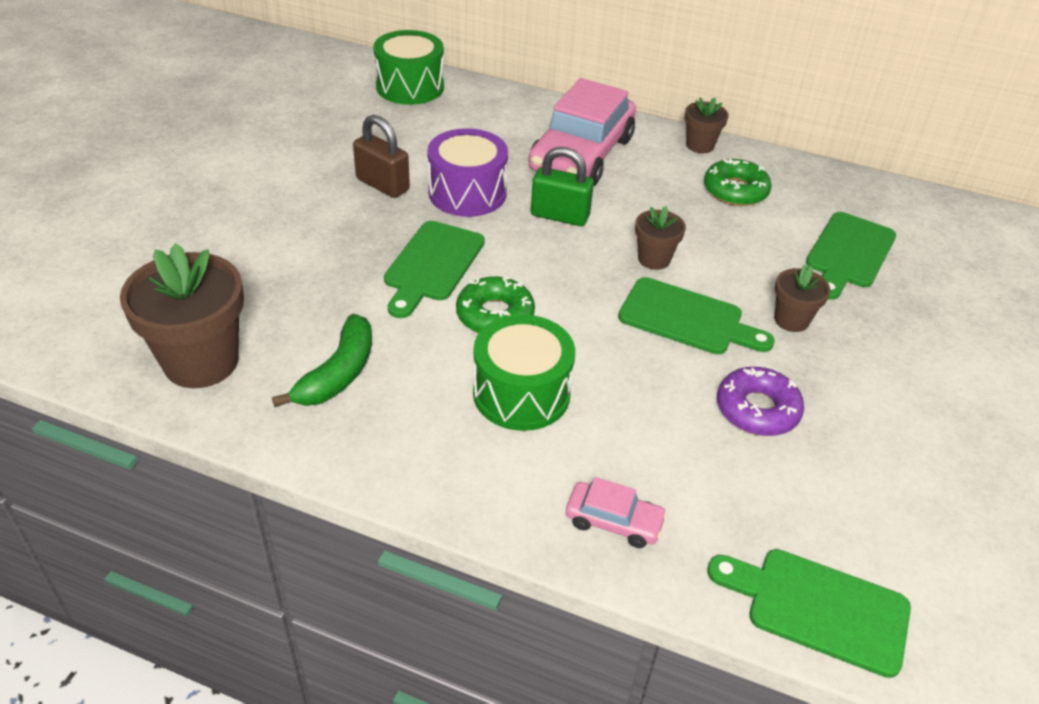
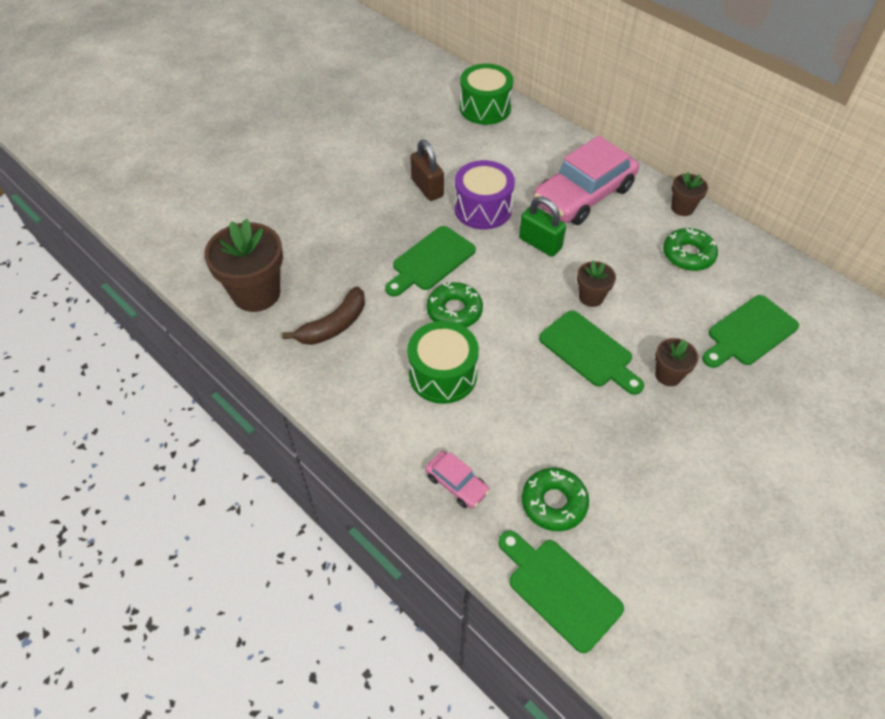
camera: 25 degrees right, 10 degrees up
green banana [272,314,372,407] -> brown banana [282,286,365,345]
purple donut [717,367,804,436] -> none
none -> green donut [522,468,589,531]

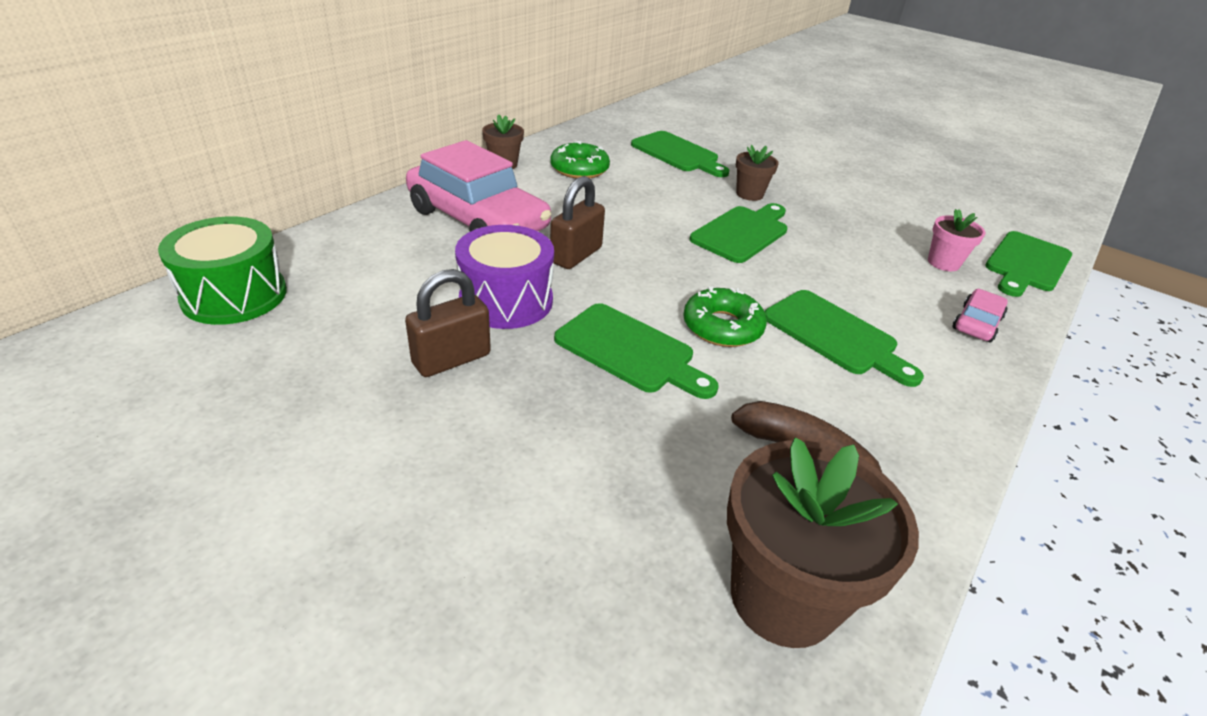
camera: 100 degrees left, 15 degrees down
green drum [407,321,479,404] -> green cutting board [765,290,924,387]
green padlock [519,197,566,257] -> brown padlock [550,176,605,269]
green donut [522,468,589,531] -> pink flower pot [928,209,986,271]
brown flower pot [577,261,616,307] -> none

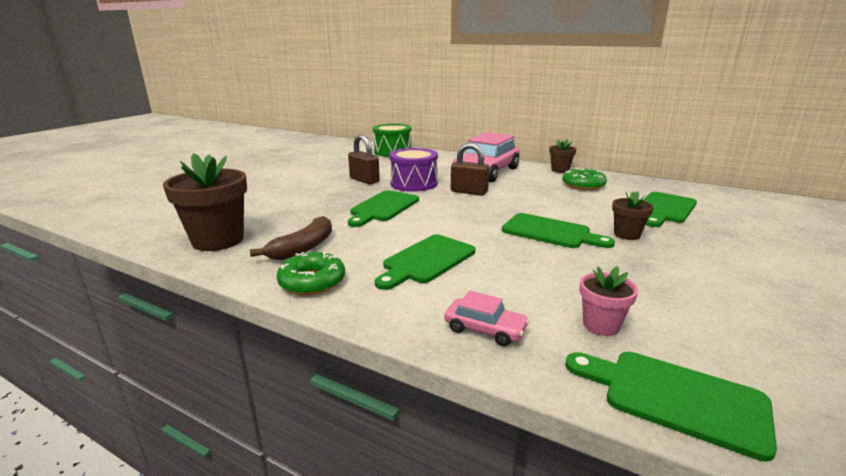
camera: 85 degrees right, 15 degrees down
green donut [683,286,767,347] -> green donut moved to [276,252,345,295]

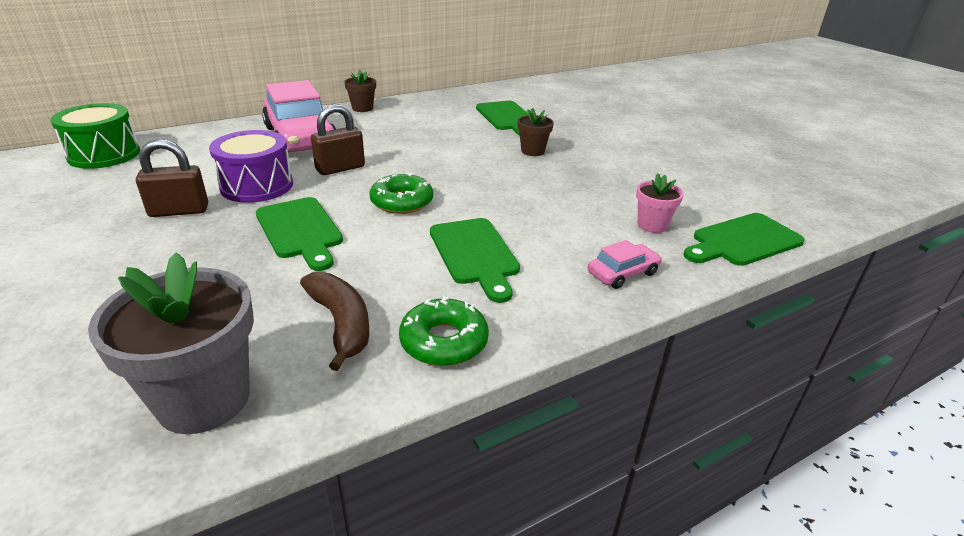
camera: 60 degrees left, 10 degrees up
brown flower pot [163,153,247,251] -> grey flower pot [88,252,254,434]
green cutting board [502,213,615,248] -> none
green donut [562,168,607,190] -> green donut moved to [370,173,433,214]

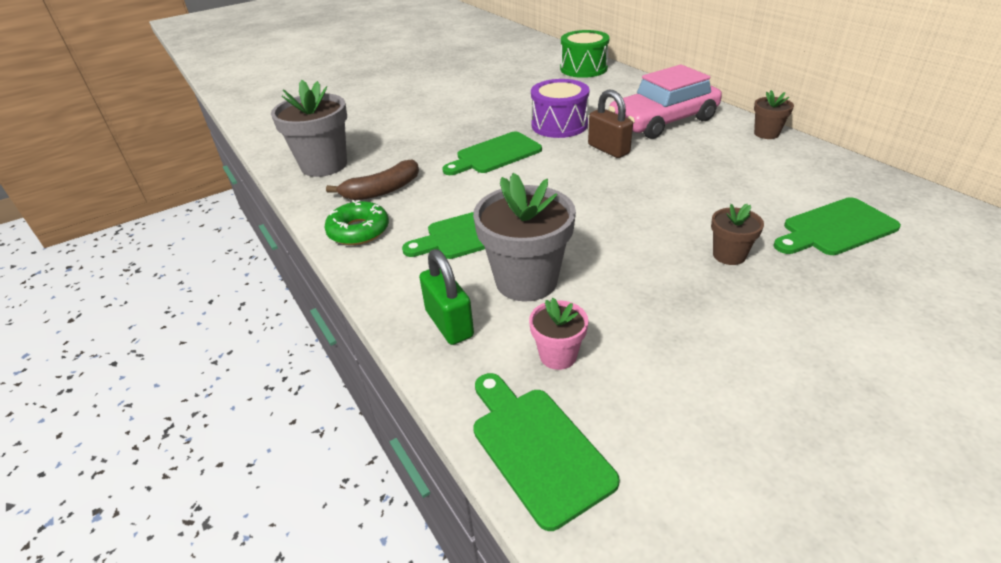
camera: 90 degrees right, 5 degrees up
brown padlock [136,139,208,217] -> none
green donut [370,173,433,214] -> none
pink car [588,240,662,289] -> green padlock [419,249,474,345]
none -> grey flower pot [473,173,576,302]

